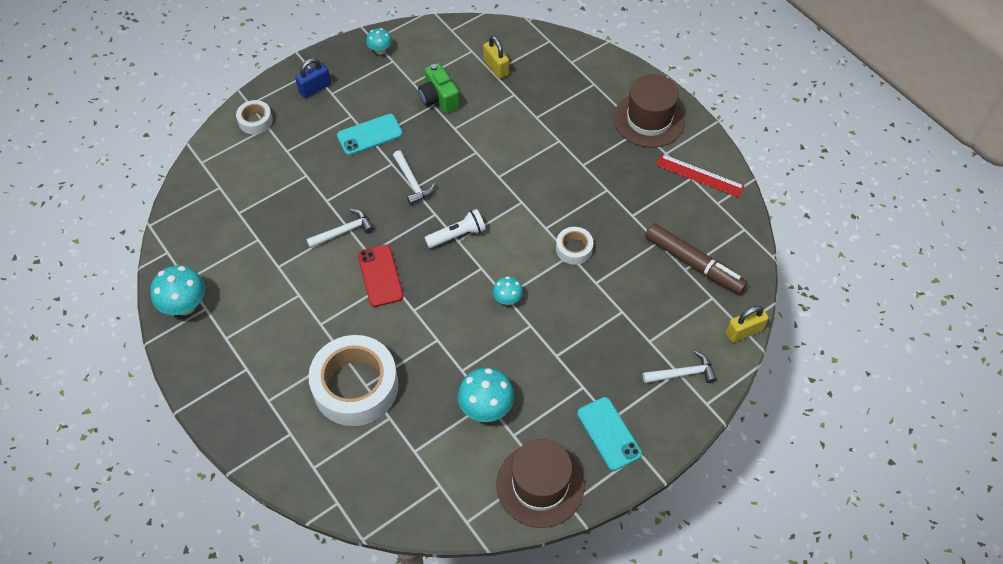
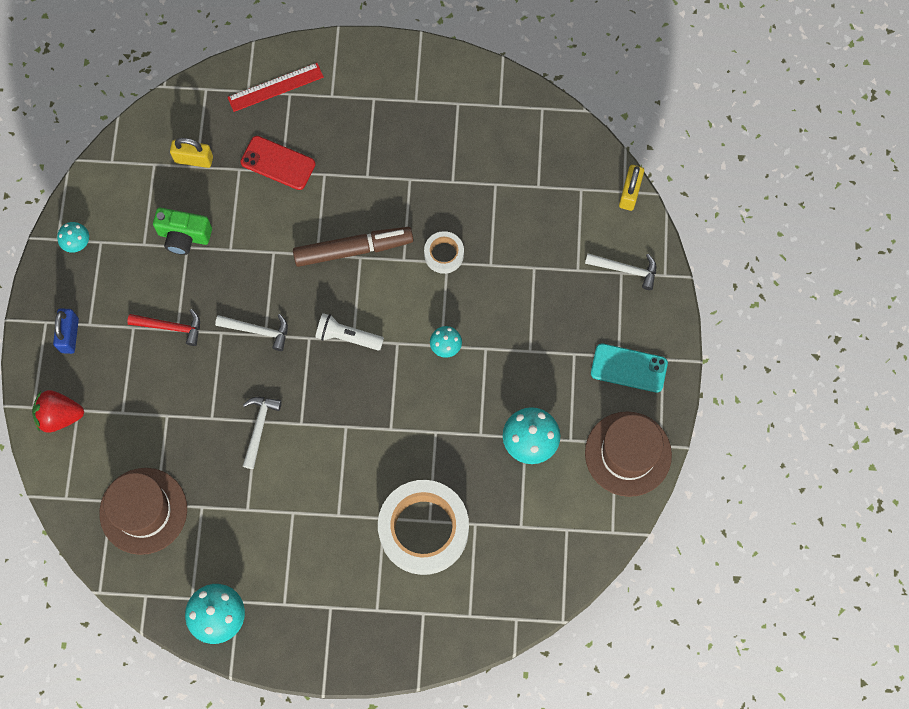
camera: 50 degrees left, 15 degrees up
white tape [236,100,273,134] -> red strawberry [32,390,84,433]
turquoise phone [337,114,403,155] -> red hammer [127,309,200,346]
red phone [358,245,403,307] -> red phone moved to [241,136,316,190]
white flashlight [424,209,486,248] -> white flashlight turned 90 degrees counterclockwise [315,313,384,351]
brown hat [614,74,685,148] -> brown hat moved to [99,468,187,555]
white hammer [643,351,717,383] -> white hammer turned 75 degrees clockwise [585,253,656,290]
brown marker [645,223,748,294] -> brown marker moved to [293,227,413,267]
red ruler [656,154,744,198] -> red ruler moved to [228,63,324,112]

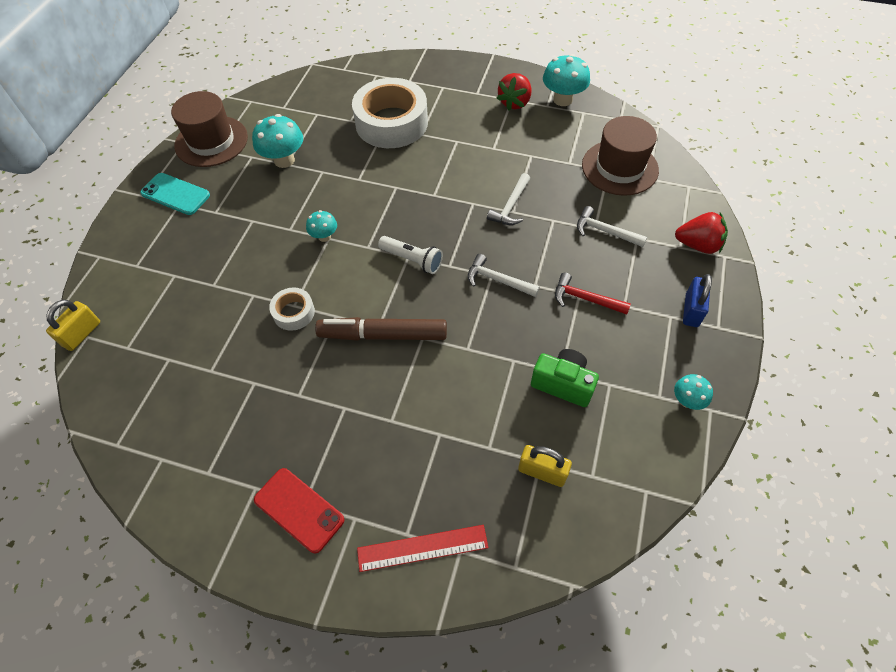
camera: 165 degrees left, 15 degrees down
red phone [241,136,316,190] -> red phone moved to [254,468,344,553]
white hammer [585,253,656,290] -> white hammer moved to [577,206,647,247]
none -> red strawberry [497,73,531,111]

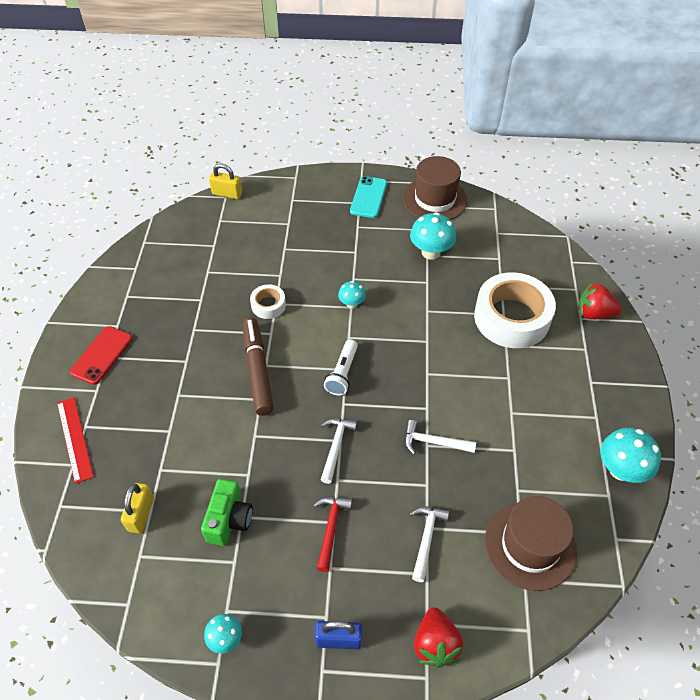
camera: 75 degrees right, 5 degrees down
red strawberry [497,73,531,111] -> red strawberry moved to [577,282,622,320]

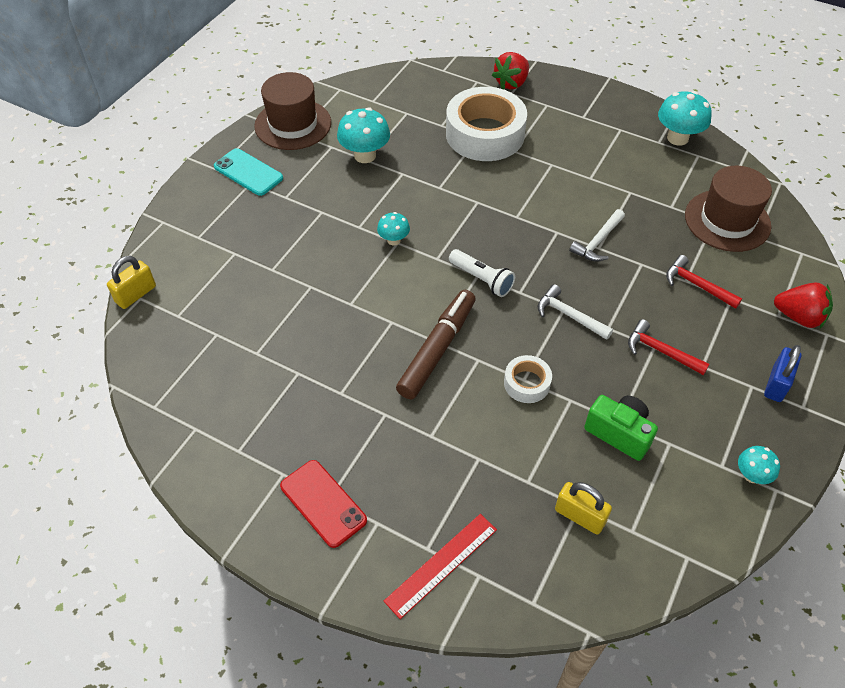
camera: 65 degrees left, 0 degrees up
red ruler [57,397,94,484] -> red ruler turned 45 degrees counterclockwise [384,514,497,619]
brown marker [243,317,274,416] -> brown marker turned 105 degrees clockwise [396,290,475,399]
white tape [250,284,286,319] -> white tape moved to [504,355,552,403]
white hammer [409,506,449,582] -> red hammer [666,255,742,309]

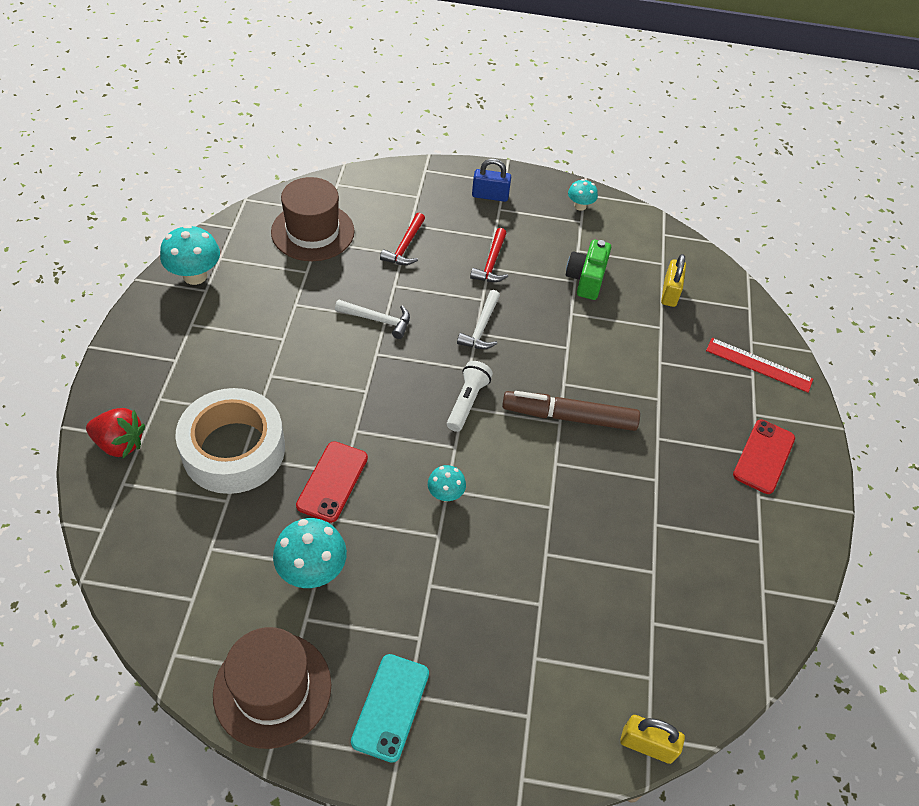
camera: 115 degrees left, 0 degrees up
white tape [504,355,552,403] -> none
red strawberry [774,283,833,328] -> none
none -> red phone [296,441,368,523]

